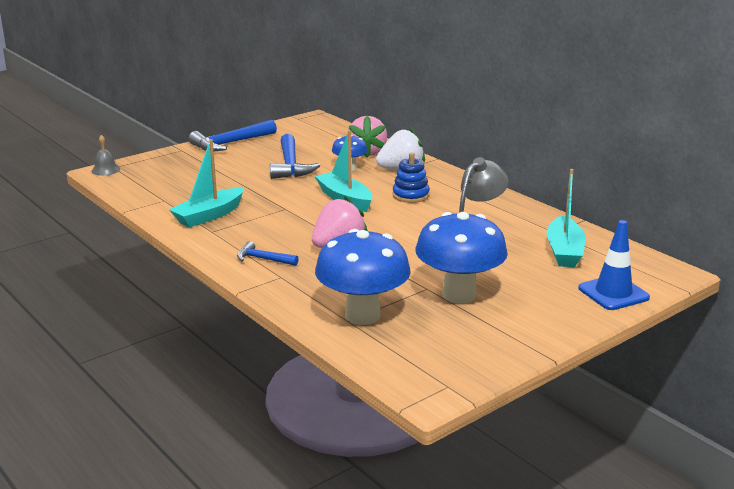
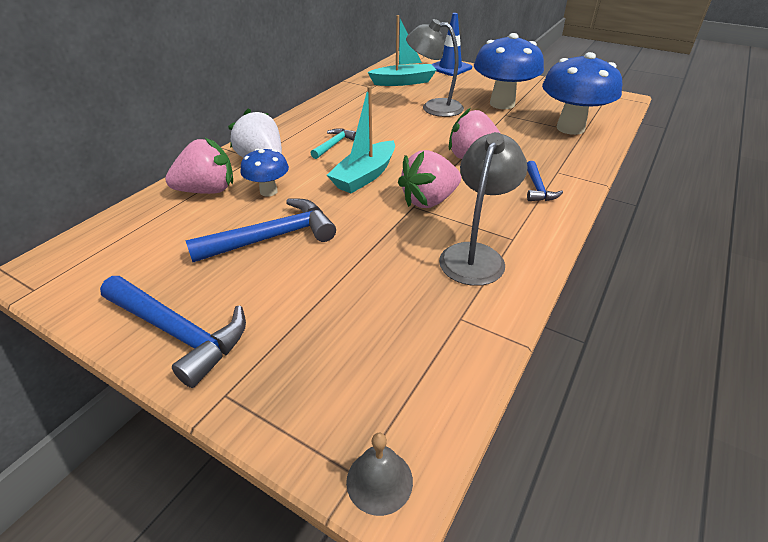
camera: 110 degrees left, 15 degrees up
turquoise boat [169,139,244,227] -> grey lamp [439,132,527,286]
blue stacking toy [393,153,430,203] -> turquoise hammer [311,128,356,159]
none -> pink strawberry [398,150,461,208]

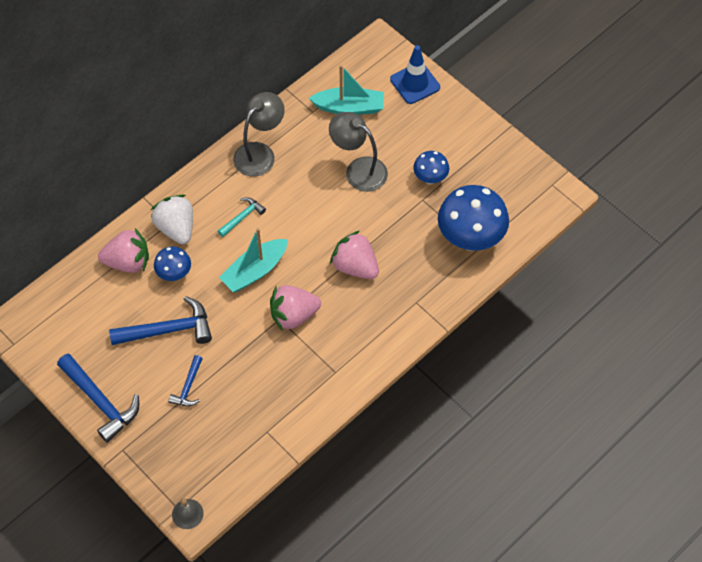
camera: 15 degrees right, 20 degrees up
grey lamp [439,132,527,286] -> grey lamp moved to [233,92,285,177]
blue mushroom [474,33,544,109] -> blue mushroom [413,151,449,184], size x0.52
blue hammer [527,161,563,201] -> blue hammer moved to [168,355,203,406]

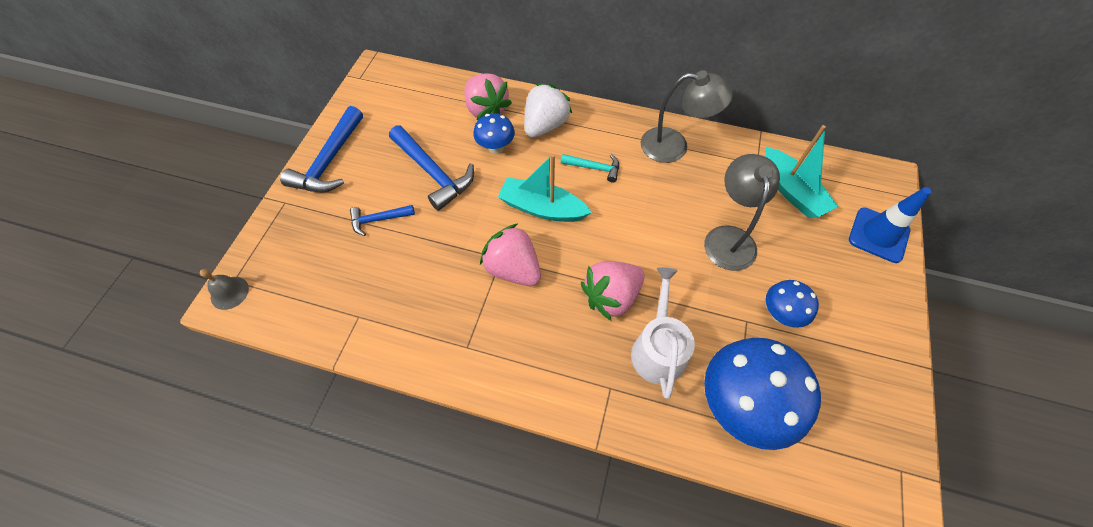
camera: 60 degrees right, 0 degrees up
pink strawberry [330,231,379,279] -> pink strawberry turned 135 degrees counterclockwise [581,261,645,321]
none -> white watering can [631,267,695,399]

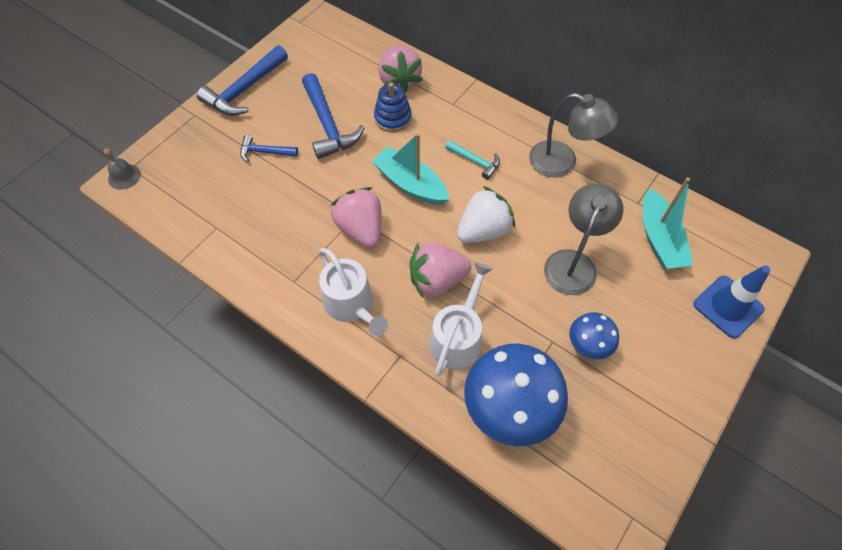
camera: 20 degrees right, 0 degrees up
blue mushroom [473,113,515,154] -> blue stacking toy [374,83,412,132]
white strawberry [524,83,572,137] -> white strawberry moved to [457,186,515,243]
none -> white watering can [319,248,388,336]

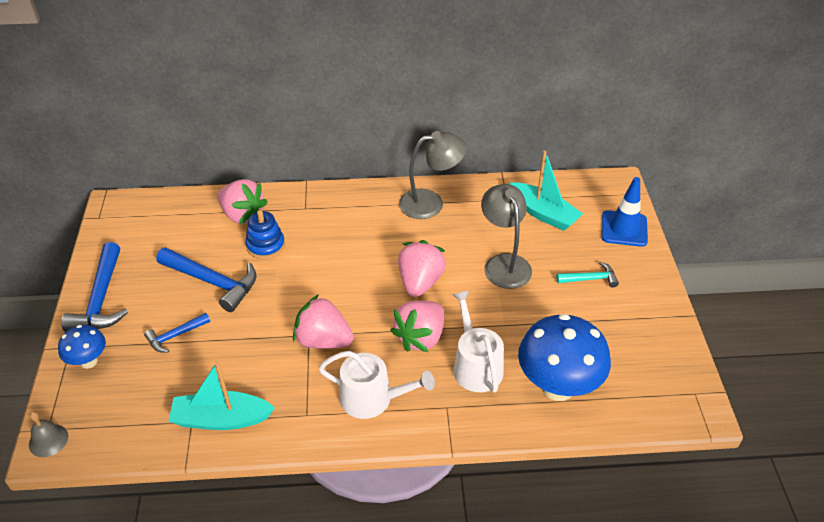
camera: 40 degrees left, 15 degrees down
turquoise boat [372,133,450,205] -> turquoise boat moved to [169,362,275,430]
turquoise hammer [445,140,500,180] -> turquoise hammer moved to [556,262,619,288]
white strawberry [457,186,515,243] -> pink strawberry [398,240,446,297]
blue mushroom [569,312,619,359] -> blue mushroom moved to [58,325,106,369]

